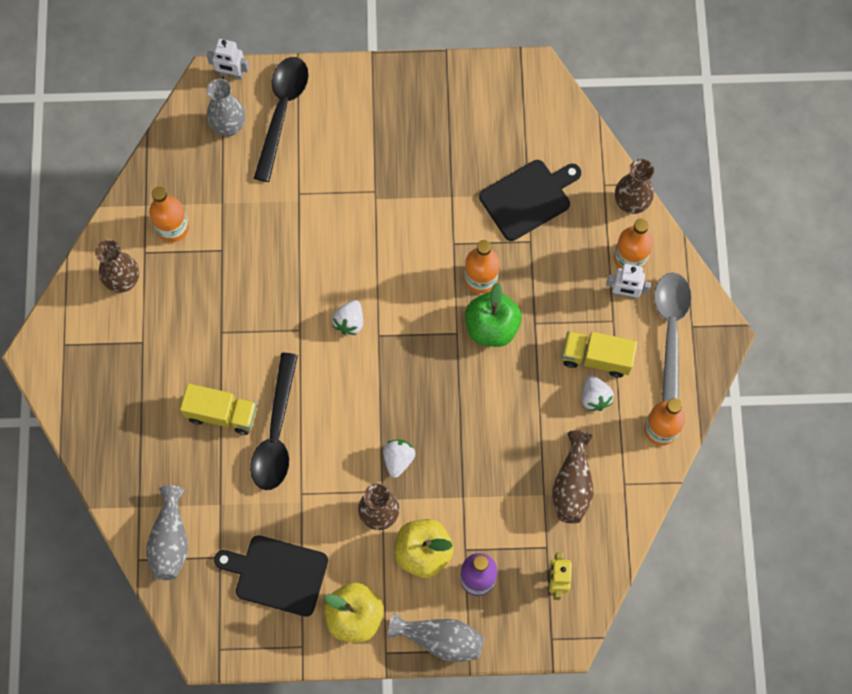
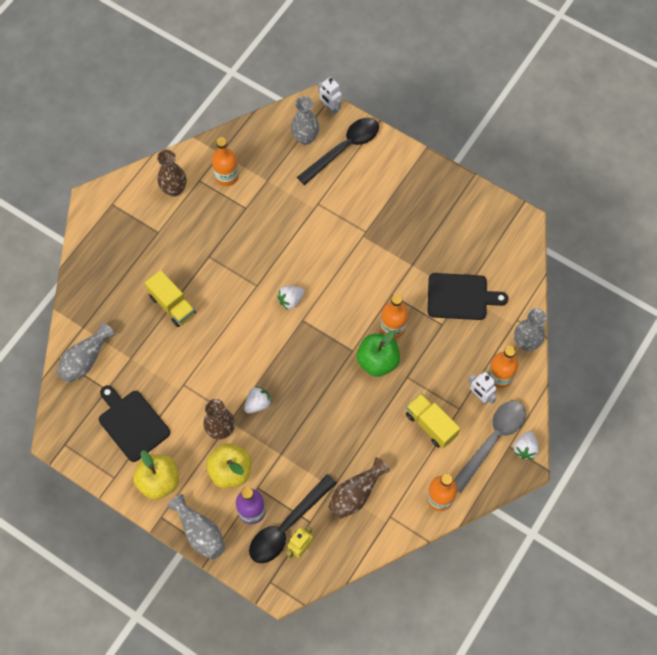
camera: 35 degrees right, 5 degrees down
black spoon [250,353,298,490] -> black spoon moved to [249,474,336,563]
white strawberry [582,375,614,411] -> white strawberry moved to [514,431,539,459]
brown vase [615,159,654,214] -> grey vase [514,308,547,351]

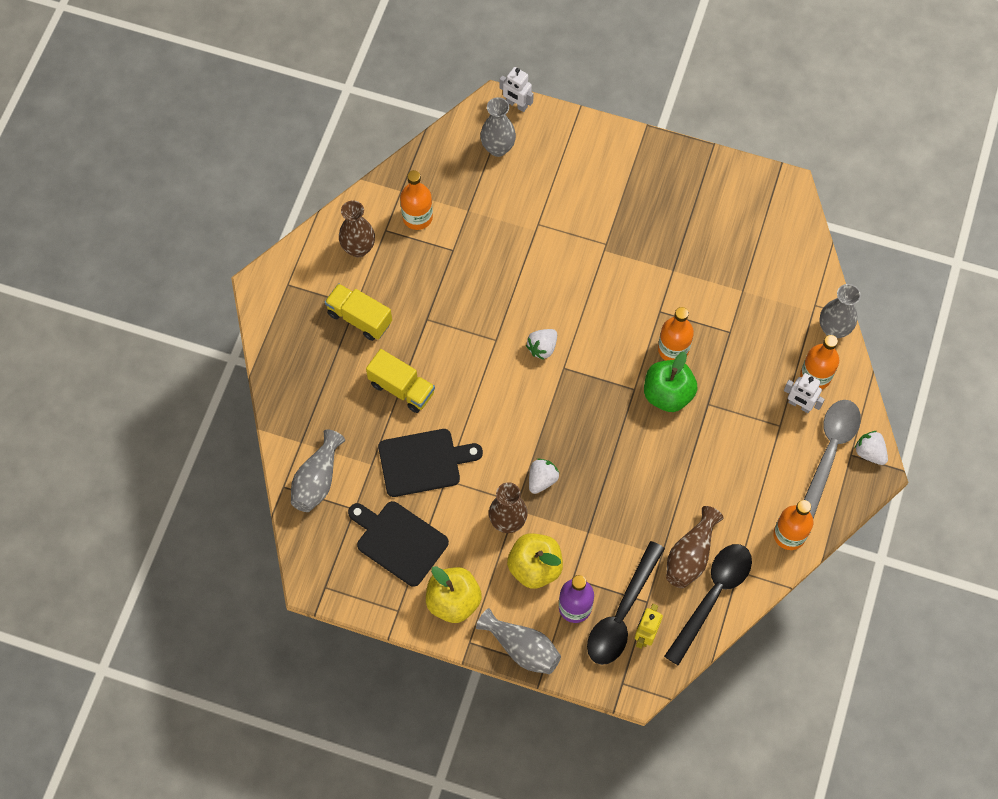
camera: 15 degrees left, 0 degrees up
black spoon [297,118,379,185] -> black spoon moved to [664,544,752,666]
yellow truck [406,393,460,448] -> yellow truck moved to [325,283,392,341]
black cutting board [428,273,508,320] -> black cutting board moved to [378,429,483,497]
white strawberry [514,431,539,459] -> white strawberry turned 135 degrees clockwise [854,431,888,465]

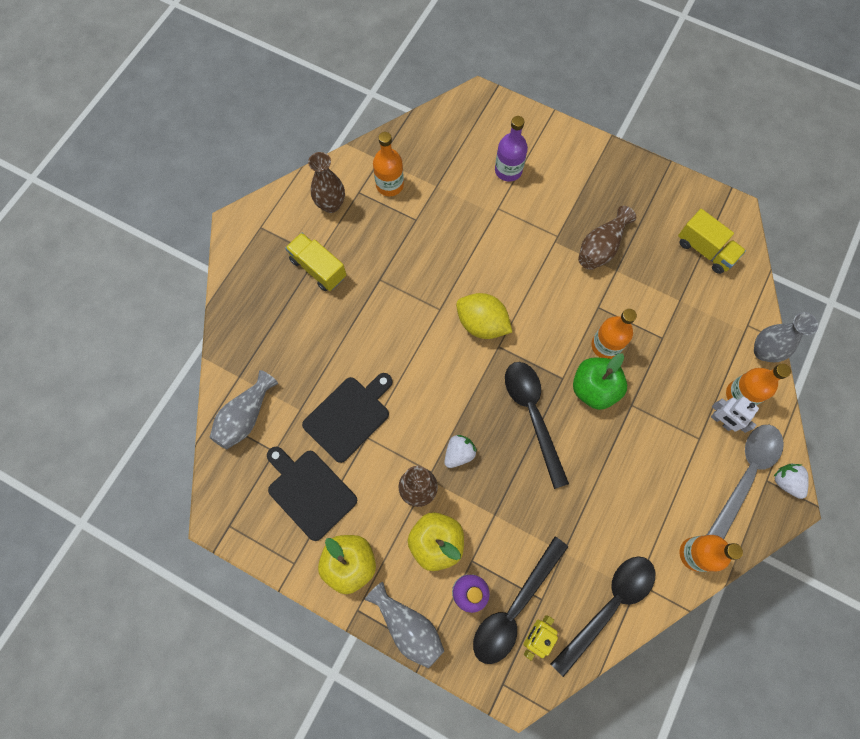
camera: 10 degrees right, 5 degrees up
yellow truck [366,349,435,413] -> yellow truck moved to [678,209,746,274]
black cutting board [378,429,483,497] -> black cutting board turned 45 degrees counterclockwise [302,373,393,463]
grey vase [480,97,516,157] -> none
white robot [499,67,534,112] -> none
white strawberry [526,329,557,360] -> yellow lemon [456,293,512,339]
brown vase [666,506,724,588] -> brown vase moved to [578,206,636,270]
none -> purple bottle [495,116,528,182]
none -> black spoon [505,362,569,489]

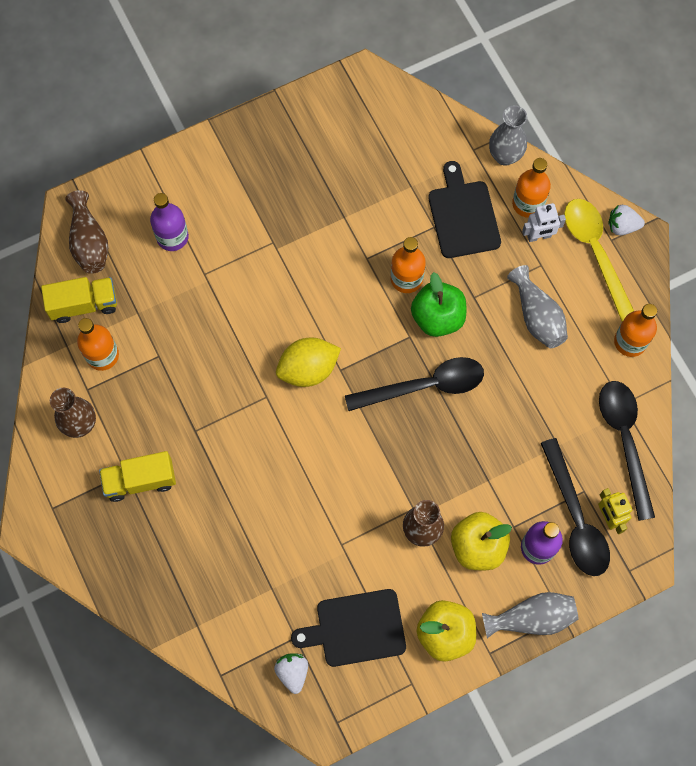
camera: 55 degrees left, 0 degrees up
grey vase [210,370,278,449] -> grey vase moved to [507,265,568,348]
black cutting board [302,373,393,463] -> black cutting board moved to [428,161,501,258]
white strawberry [444,435,477,468] -> white strawberry moved to [274,653,308,694]
black spoon [505,362,569,489] -> black spoon turned 150 degrees clockwise [345,357,484,411]
brown vase [578,206,636,270] -> brown vase moved to [65,190,108,274]
yellow truck [678,209,746,274] -> yellow truck moved to [41,277,117,323]
grey spoon [707,425,784,539] -> yellow spoon [564,199,634,322]

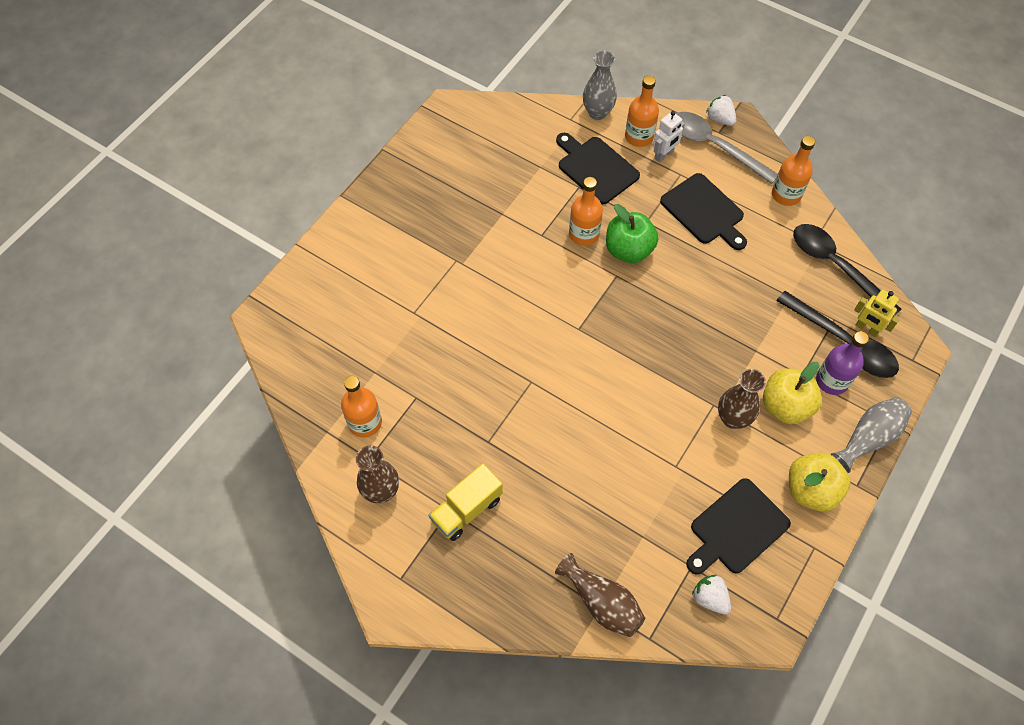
camera: 30 degrees left, 10 degrees down
yellow truck [41,277,117,323] -> none
brown vase [65,190,108,274] -> brown vase moved to [555,553,645,637]
purple bottle [150,193,189,251] -> none
yellow lemon [276,337,341,387] -> none
black spoon [345,357,484,411] -> none
grey vase [507,265,568,348] -> black cutting board [660,173,747,250]
yellow spoon [564,199,634,322] -> grey spoon [676,112,778,184]
white strawberry [608,205,645,235] -> white strawberry turned 75 degrees clockwise [706,95,736,126]

